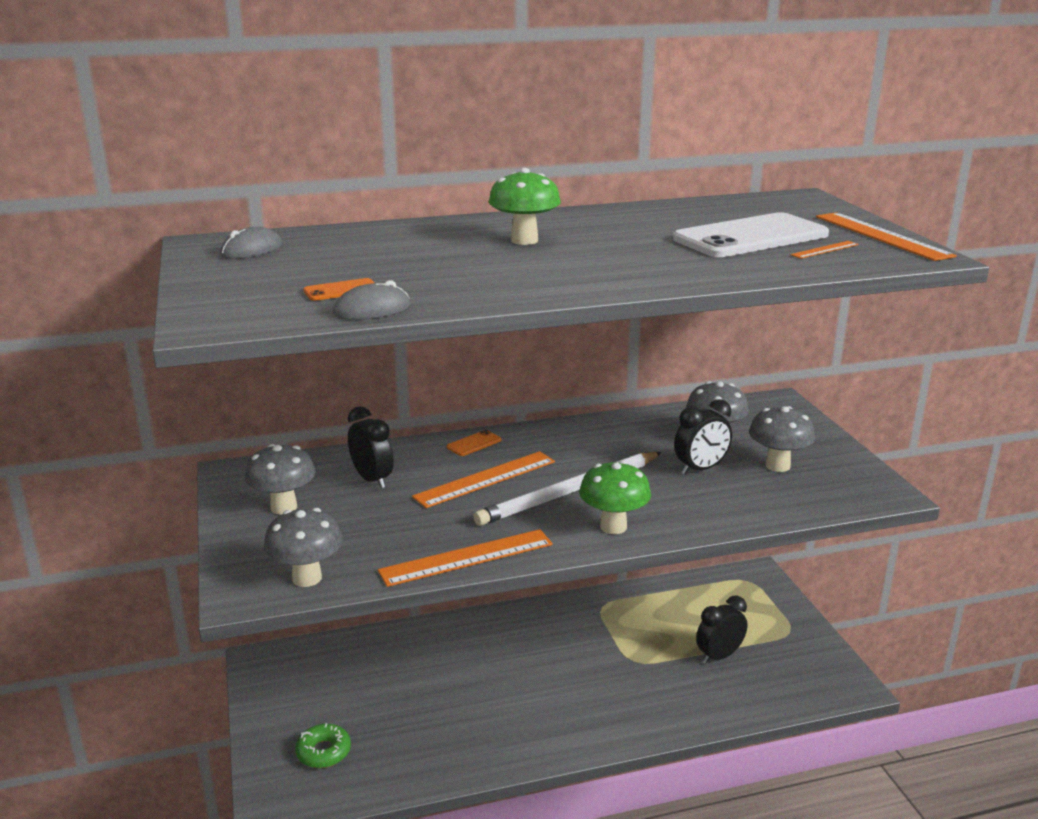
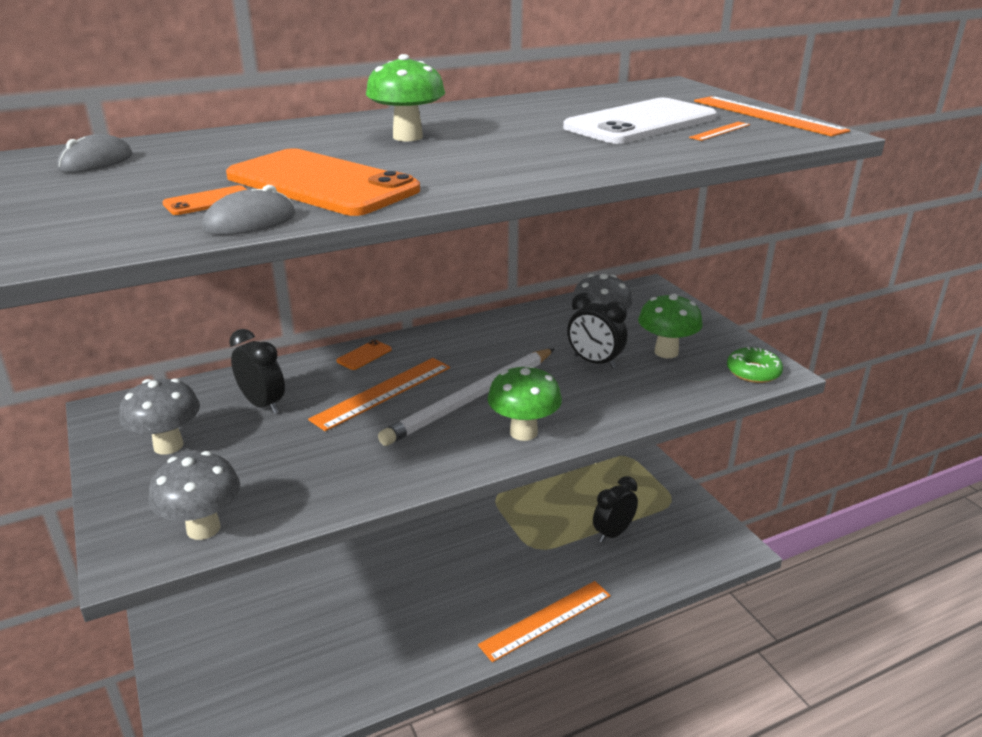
camera: 10 degrees left, 5 degrees up
green donut [295,723,351,768] -> green donut moved to [727,346,783,383]
orange ruler [378,529,553,587] -> orange ruler moved to [478,581,611,662]
black clock [674,399,732,474] -> black clock turned 75 degrees clockwise [567,292,627,369]
grey mushroom [749,406,815,472] -> green mushroom [638,293,703,358]
none -> orange phone [226,148,420,216]

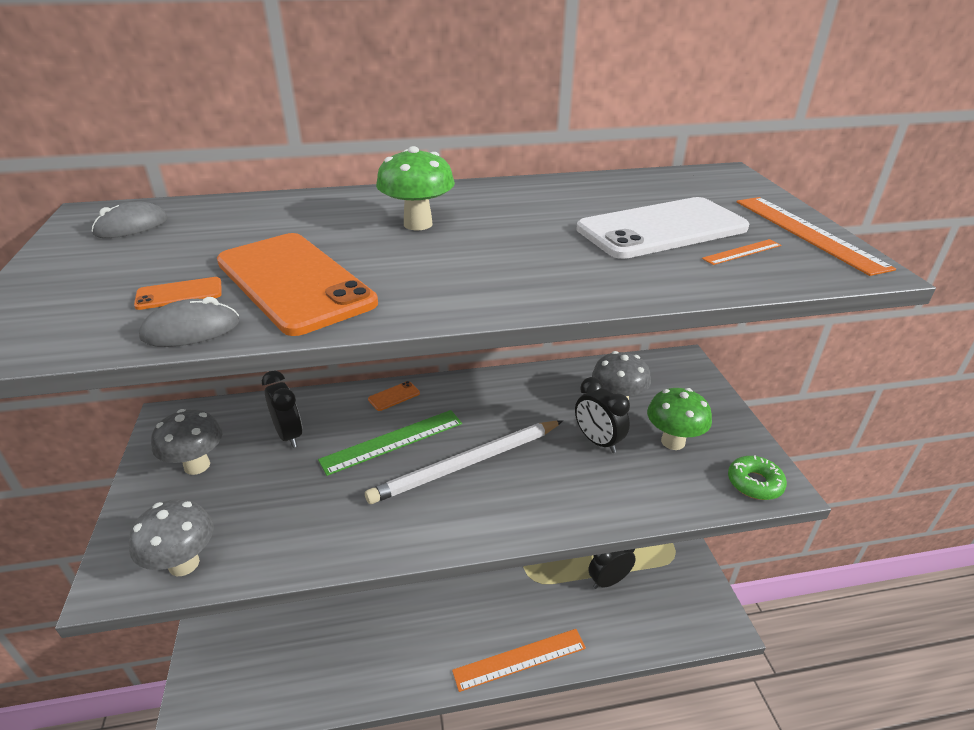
camera: 15 degrees right, 5 degrees up
orange ruler [308,358,450,431] -> green ruler [318,410,462,476]
green mushroom [487,365,562,441] -> none

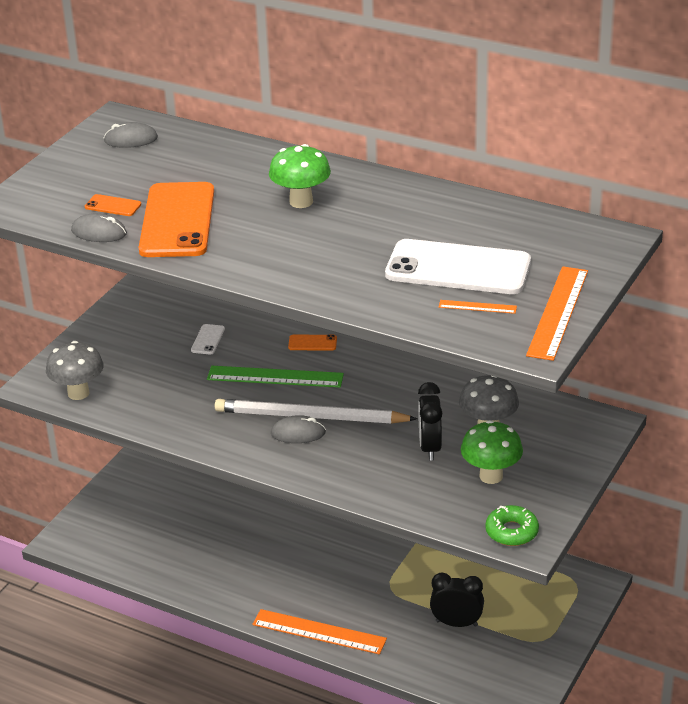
camera: 40 degrees right, 0 degrees up
grey mushroom [151,409,223,475] -> none
black clock [262,371,302,448] -> white phone [191,324,225,355]
none -> grey mouse [271,415,326,443]

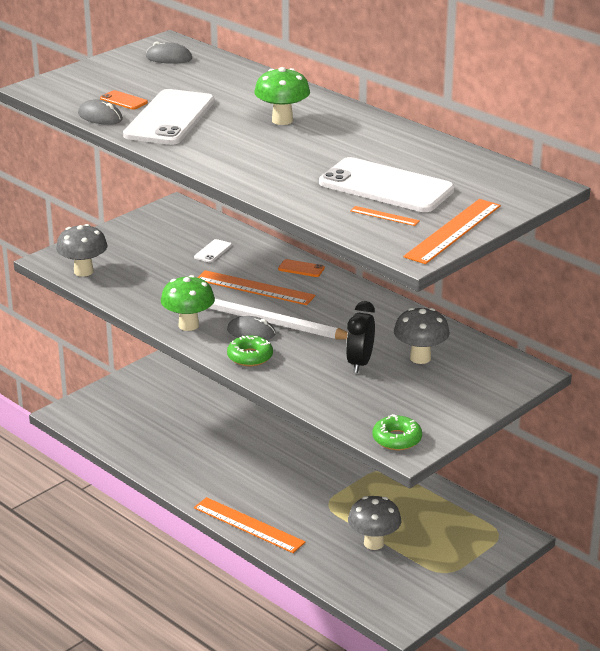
camera: 15 degrees right, 5 degrees down
orange phone [139,182,214,257] -> white phone [123,89,214,145]
green ruler [207,366,344,387] -> orange ruler [197,270,315,305]
black clock [430,572,484,627] -> grey mushroom [348,496,401,550]
green mushroom [461,420,523,484] -> green mushroom moved to [161,275,215,331]
none -> green donut [227,335,273,366]

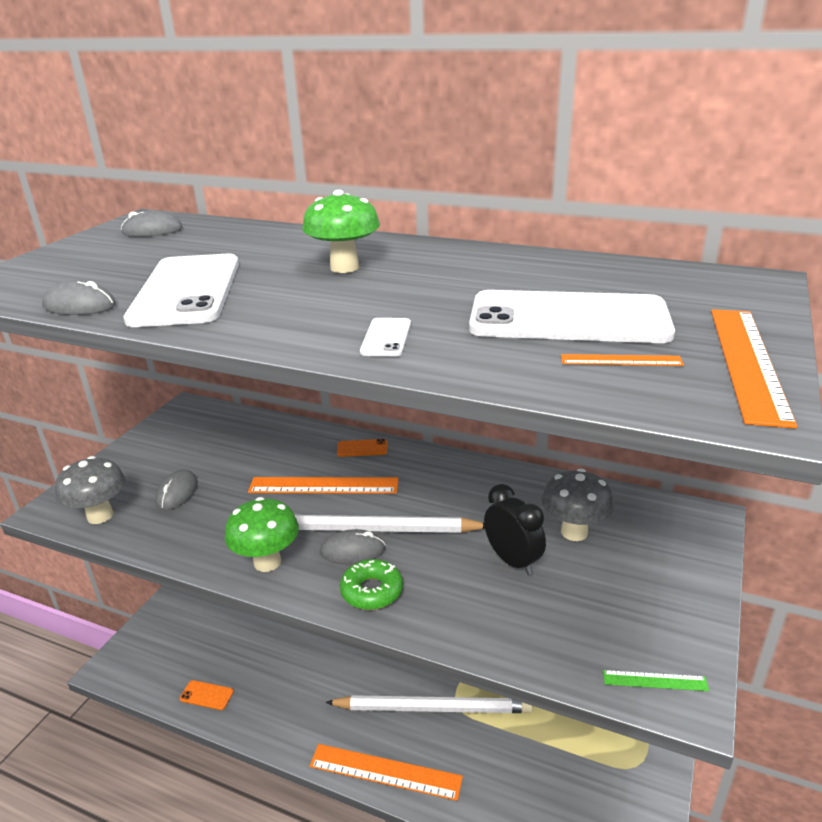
camera: 20 degrees left, 0 degrees up
orange phone [100,90,148,110] -> orange phone moved to [180,680,234,710]
white phone [194,239,232,263] -> white phone moved to [360,318,411,357]
black clock [346,301,375,373] -> black clock turned 150 degrees clockwise [484,484,546,575]
grey mushroom [348,496,401,550] -> none
green donut [373,414,422,450] -> green ruler [603,670,709,691]
none -> grey mouse [155,470,198,510]
none -> white pencil [325,695,533,713]

